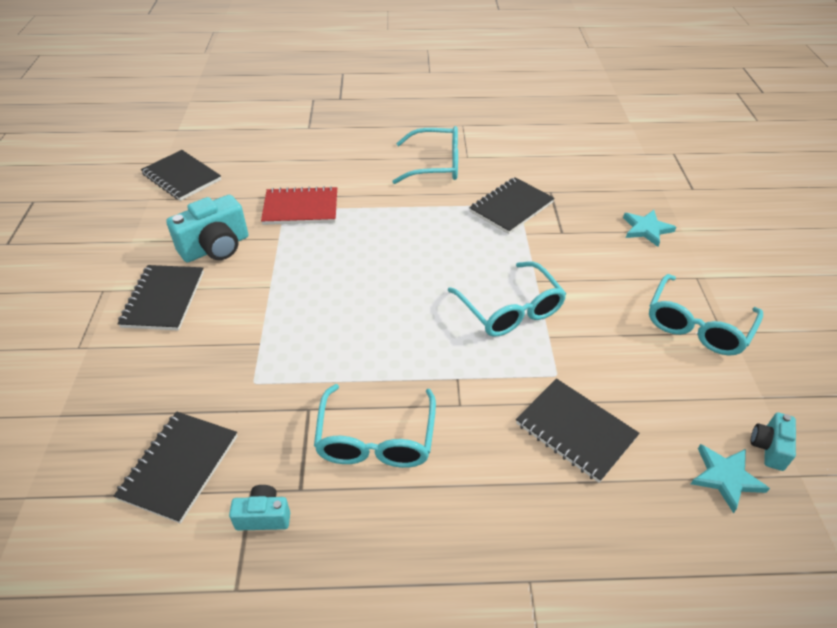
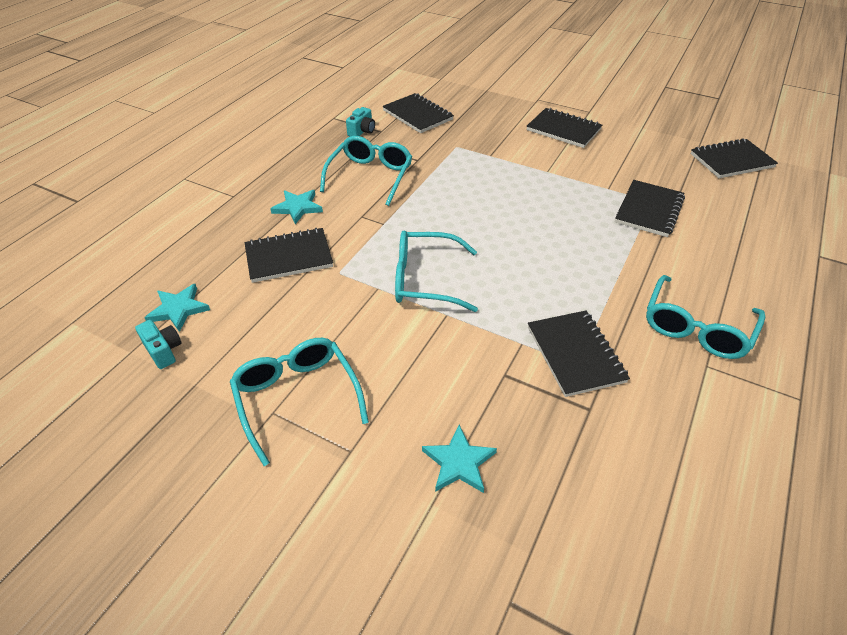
camera: 120 degrees right, 0 degrees up
turquoise camera [166,195,248,262] -> none
red notebook [261,186,337,225] -> black notebook [615,180,685,237]
turquoise glasses [314,384,436,468] -> turquoise glasses turned 75 degrees clockwise [320,136,412,206]
none -> turquoise star [270,190,323,224]

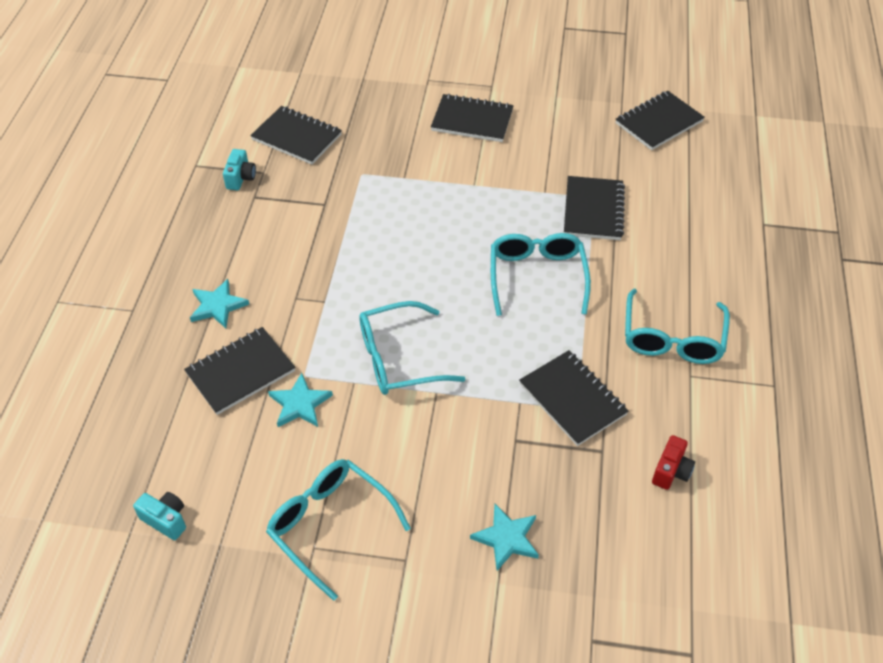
camera: 20 degrees left, 5 degrees up
turquoise star [144,284,210,332] -> turquoise star moved to [268,373,333,427]
turquoise glasses [320,136,412,206] -> turquoise glasses moved to [491,233,591,316]
none -> red camera [652,435,695,490]

